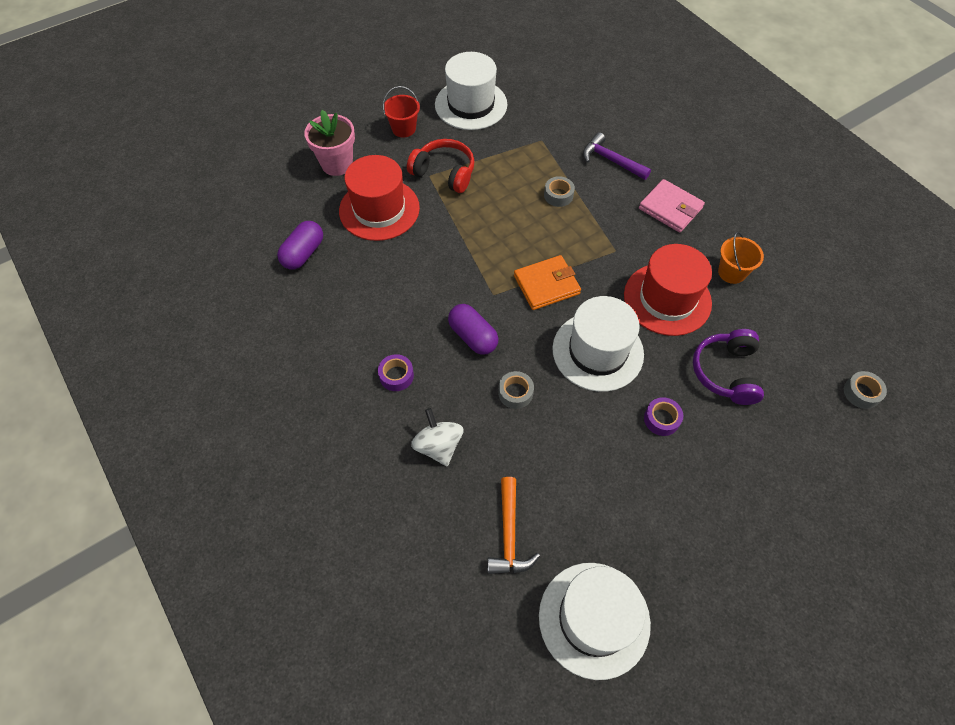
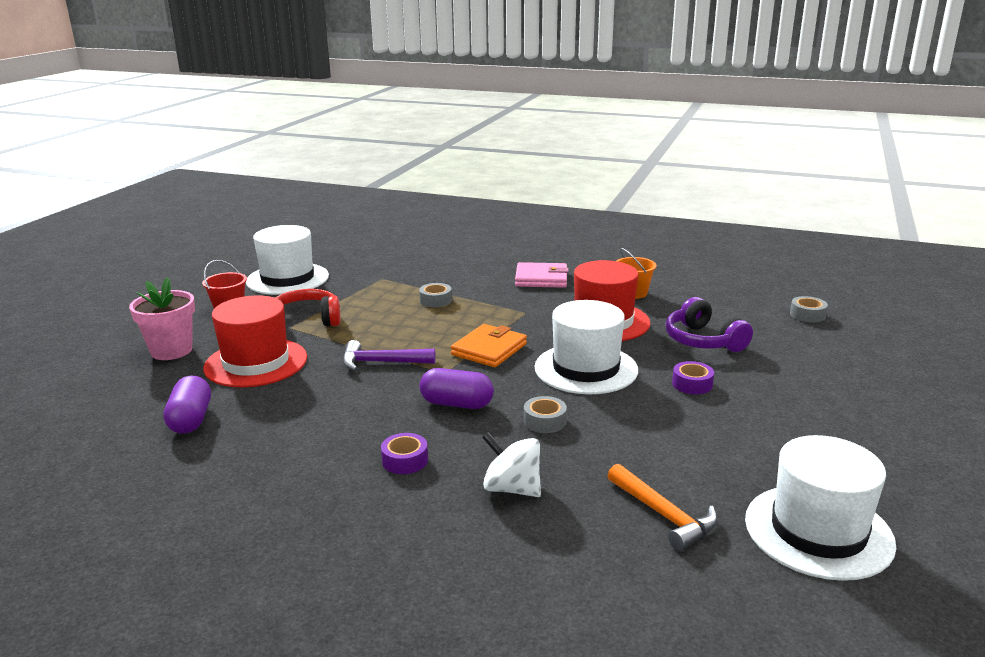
camera: 35 degrees left, 35 degrees down
purple hammer [583,132,651,180] -> purple hammer moved to [343,340,436,371]

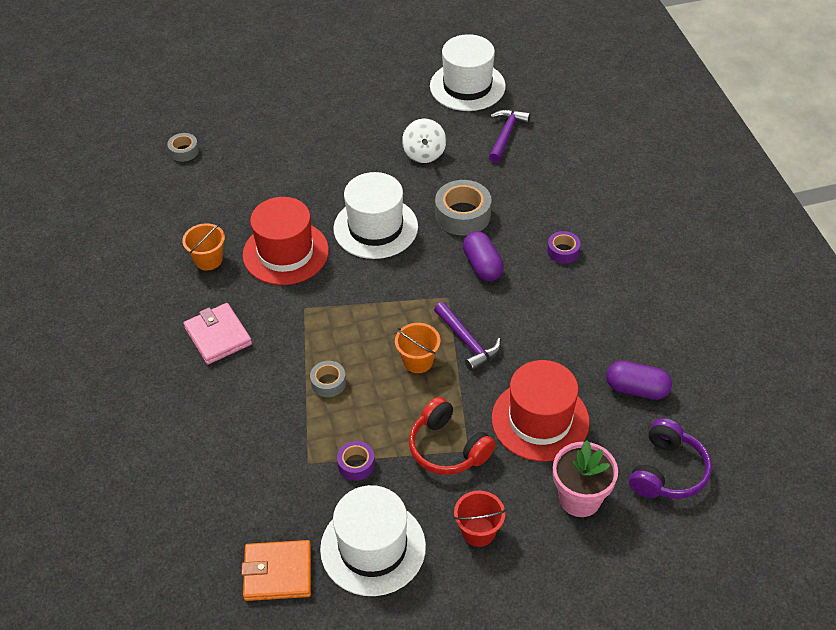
camera: 125 degrees left, 25 degrees up
purple capsule [163,376,211,434] -> purple capsule turned 60 degrees clockwise [606,361,672,400]
orange wallet [451,324,527,367] -> orange wallet moved to [241,540,311,601]
white spinning top [482,432,541,497] -> white spinning top moved to [402,118,446,163]
grey tape [524,396,567,433] -> grey tape [435,180,492,236], size x1.79
orange hammer [607,464,718,551] -> purple hammer [489,109,531,163]
purple headphones [666,297,753,352] -> purple headphones moved to [629,418,712,499]
purple tape [672,361,714,394] -> purple tape moved to [337,441,375,481]
none -> orange bucket [395,323,440,373]

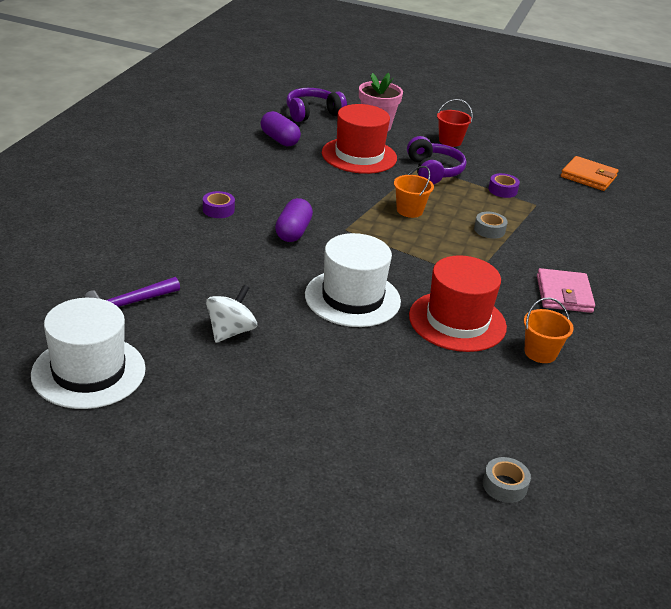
camera: 150 degrees left, 15 degrees down
white hat [320,485,426,596] -> none
red headphones [409,397,496,475] -> purple headphones [407,136,466,184]
purple hammer [434,302,501,372] -> none
grey tape [435,180,492,236] -> none

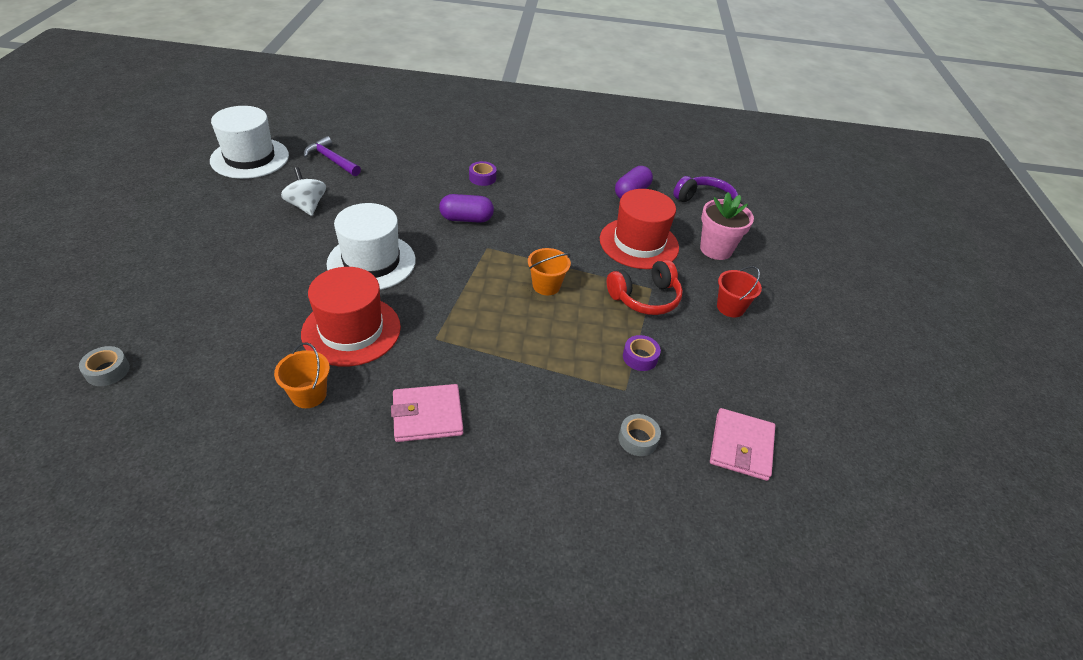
camera: 75 degrees right, 10 degrees up
white spinning top [206,285,257,343] -> white spinning top turned 135 degrees counterclockwise [281,167,326,216]
purple headphones [407,136,466,184] -> red headphones [607,259,683,315]
grey tape [474,212,508,239] -> grey tape moved to [618,414,661,456]
orange wallet [561,156,618,191] -> pink wallet [710,408,775,481]

